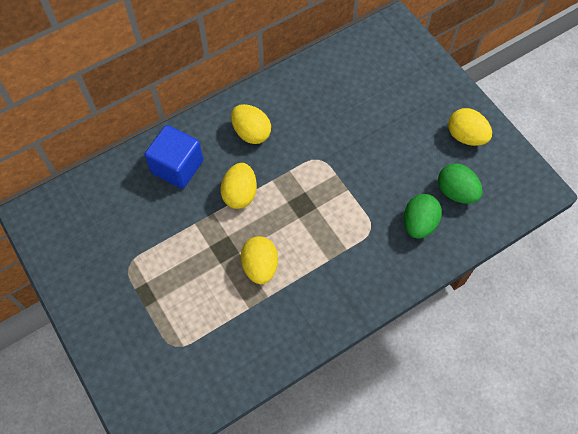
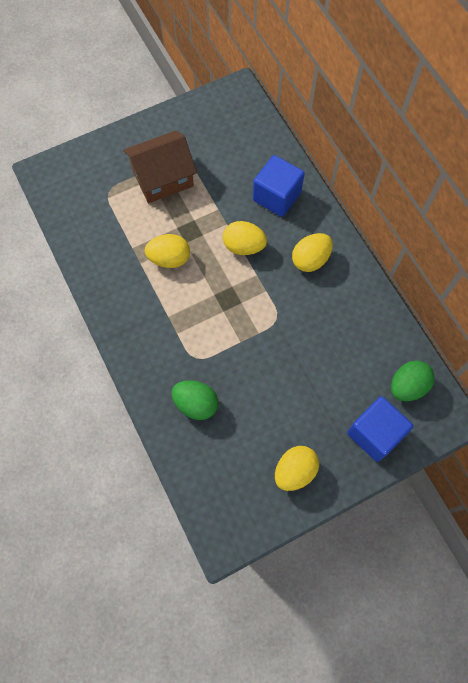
camera: 95 degrees right, 5 degrees up
green egg [438,163,483,204] -> green egg moved to [391,360,435,401]
none -> brown house [123,131,197,204]
none -> blue cube [347,396,413,462]

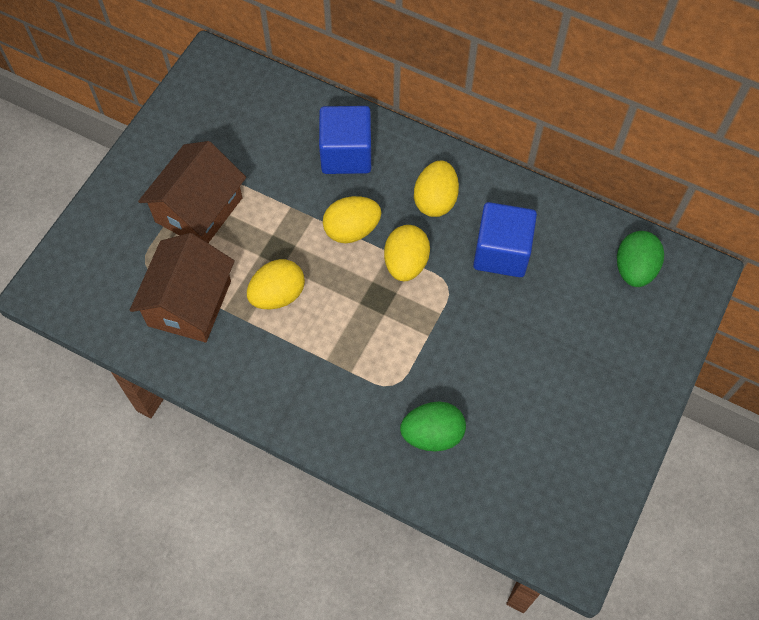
camera: 35 degrees left, 5 degrees down
yellow egg [275,446,319,491] -> yellow egg moved to [384,225,430,281]
blue cube [347,396,413,462] -> blue cube moved to [473,202,537,277]
none -> brown house [130,233,235,342]

